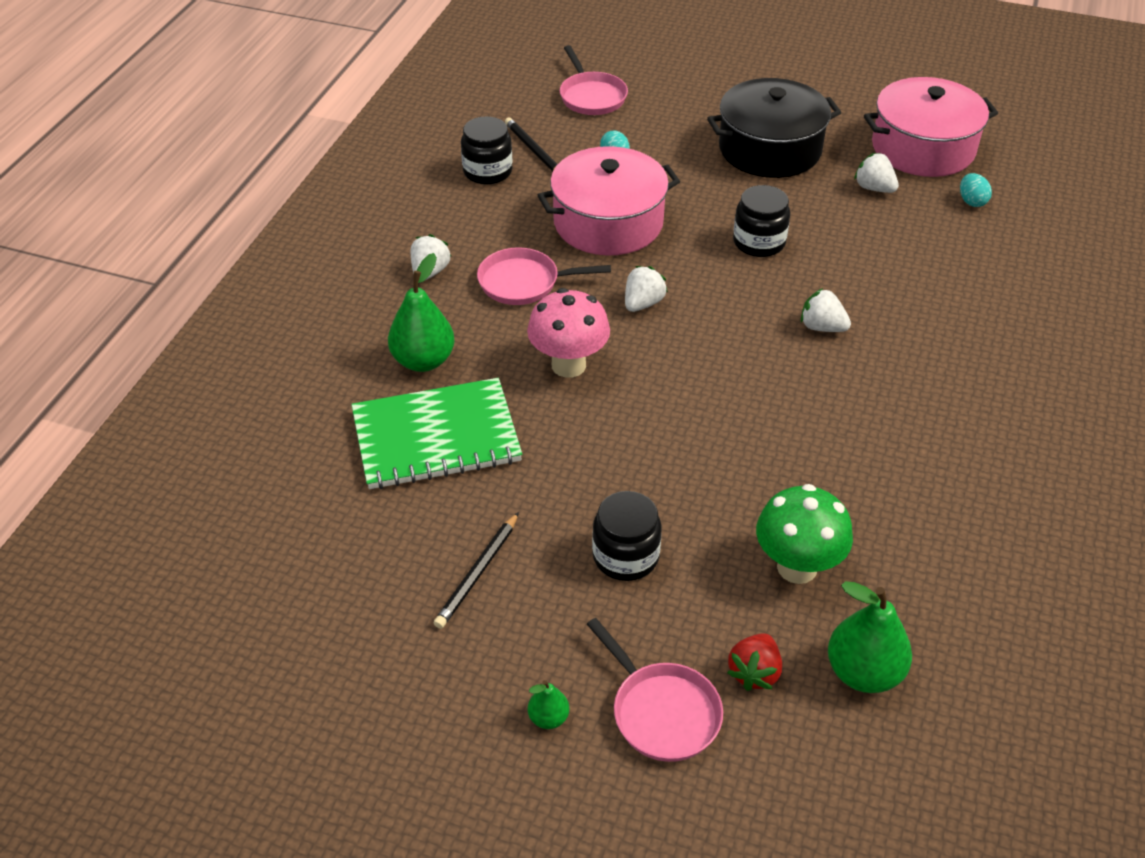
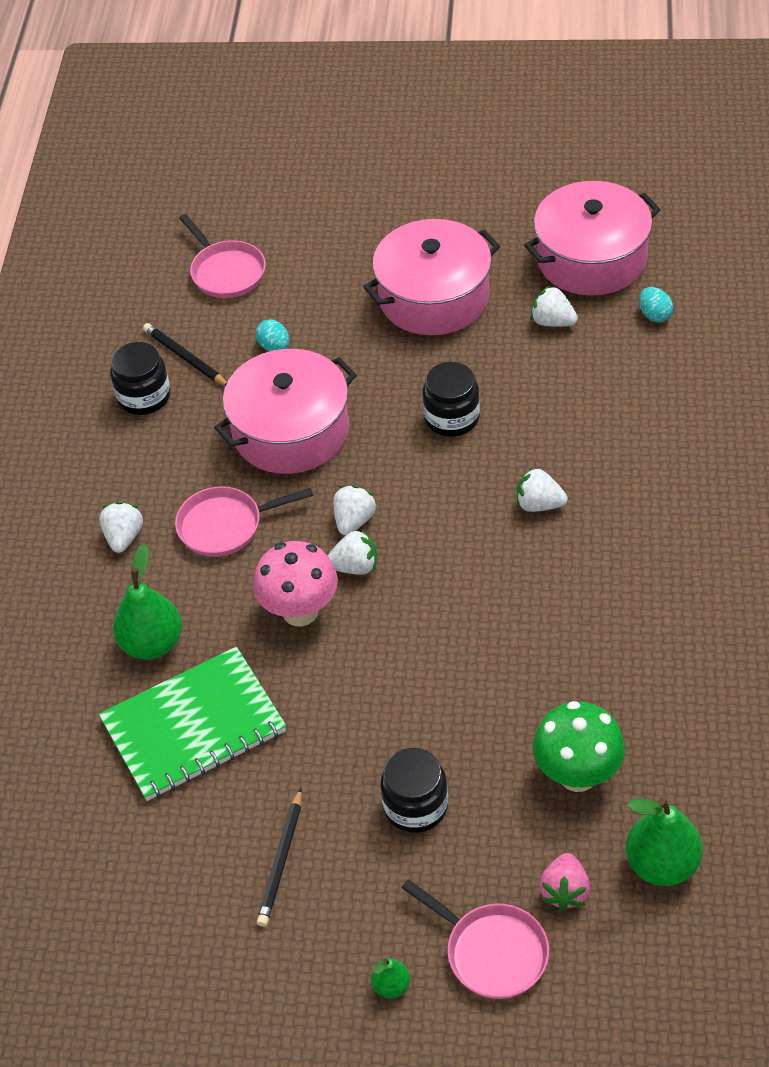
camera: 10 degrees left, 5 degrees up
black pot [707,78,841,178] -> pink pot [363,219,500,335]
red strawberry [727,633,782,691] -> pink strawberry [539,853,590,911]
none -> white strawberry [328,530,377,575]

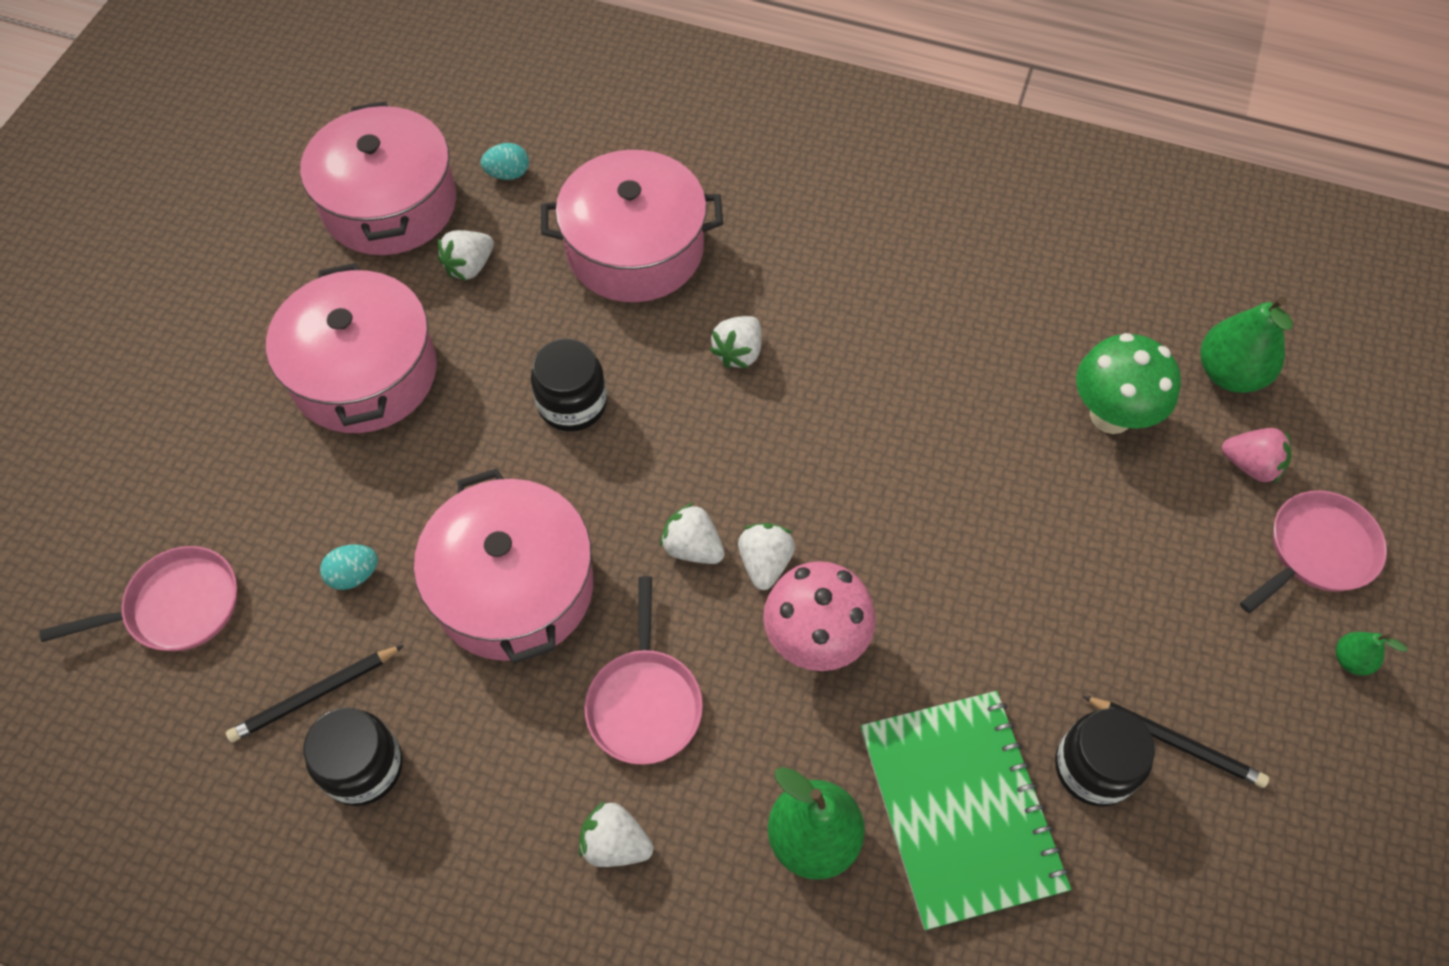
camera: 80 degrees left, 10 degrees up
black jar [380,748,448,833] -> black jar moved to [1055,708,1155,807]
none -> pink pot [541,150,723,302]

